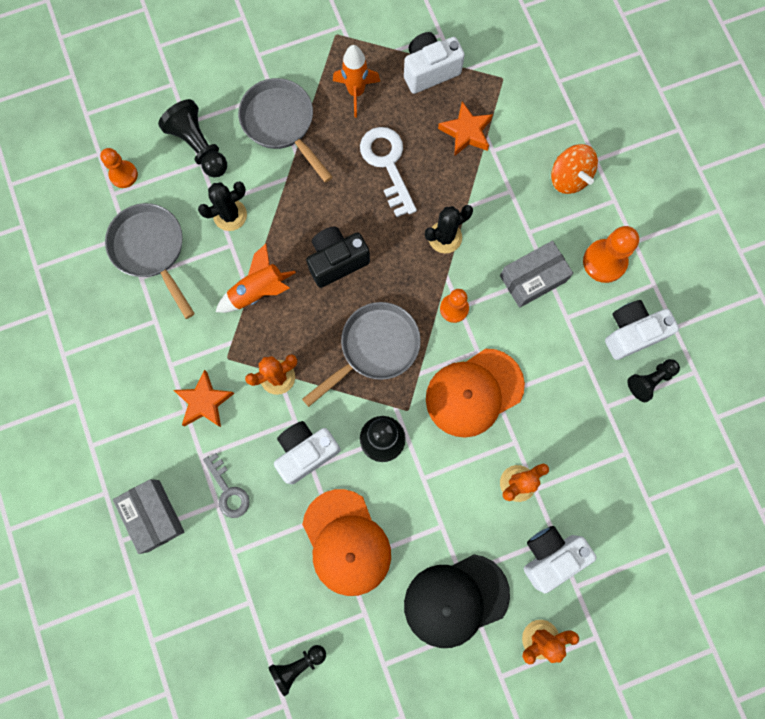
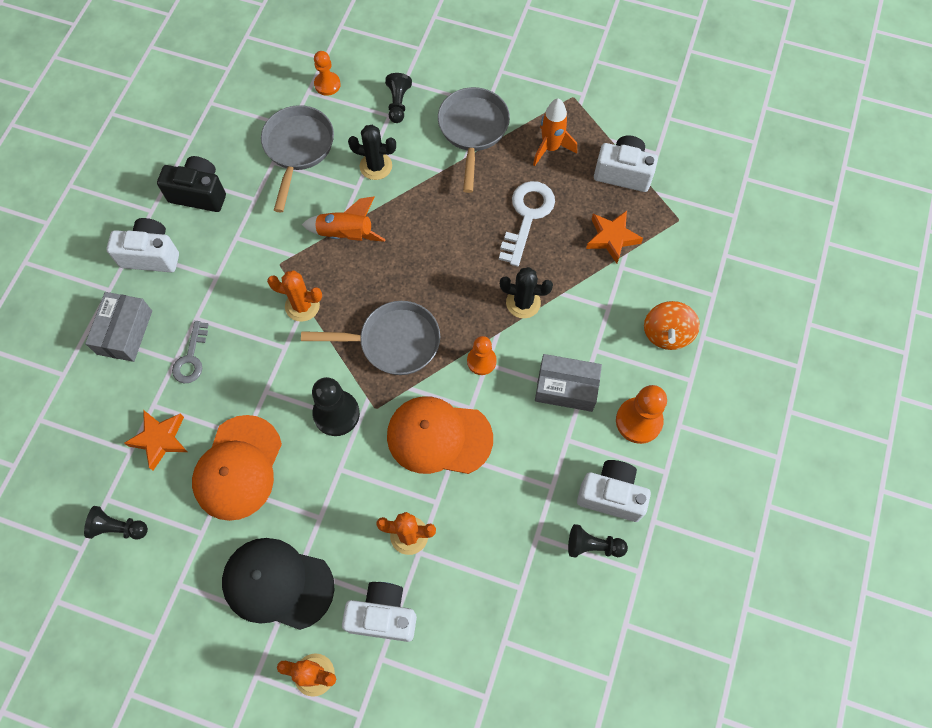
camera: 40 degrees right, 10 degrees down
black pawn [158,99,227,178] -> black pawn [385,73,412,123], size x0.65
orange star [174,370,235,427] -> orange star moved to [124,411,187,470]
white camera [274,421,341,484] -> white camera moved to [106,218,179,272]
black camera [306,227,370,288] -> black camera moved to [157,156,226,212]

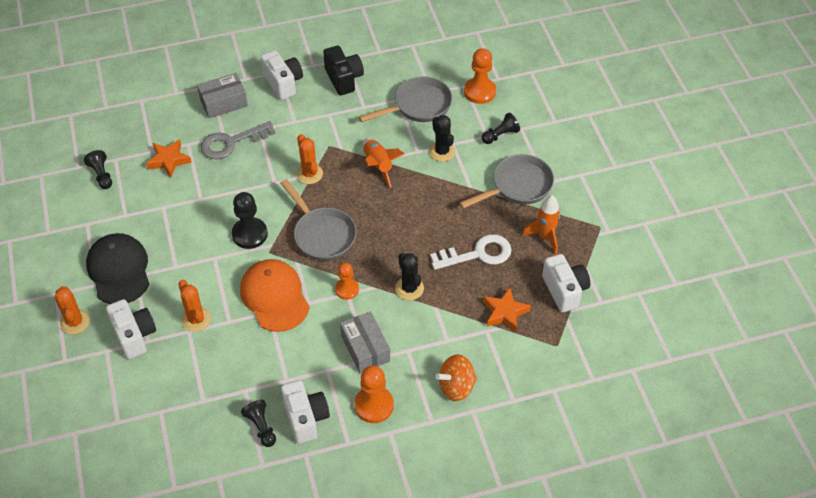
camera: 55 degrees right, 15 degrees down
grey key [172,321,209,383] -> grey key [201,121,276,159], size x1.55
orange cap [192,415,282,521] -> none
orange pawn [314,51,341,96] -> orange pawn [464,48,496,104], size x1.53

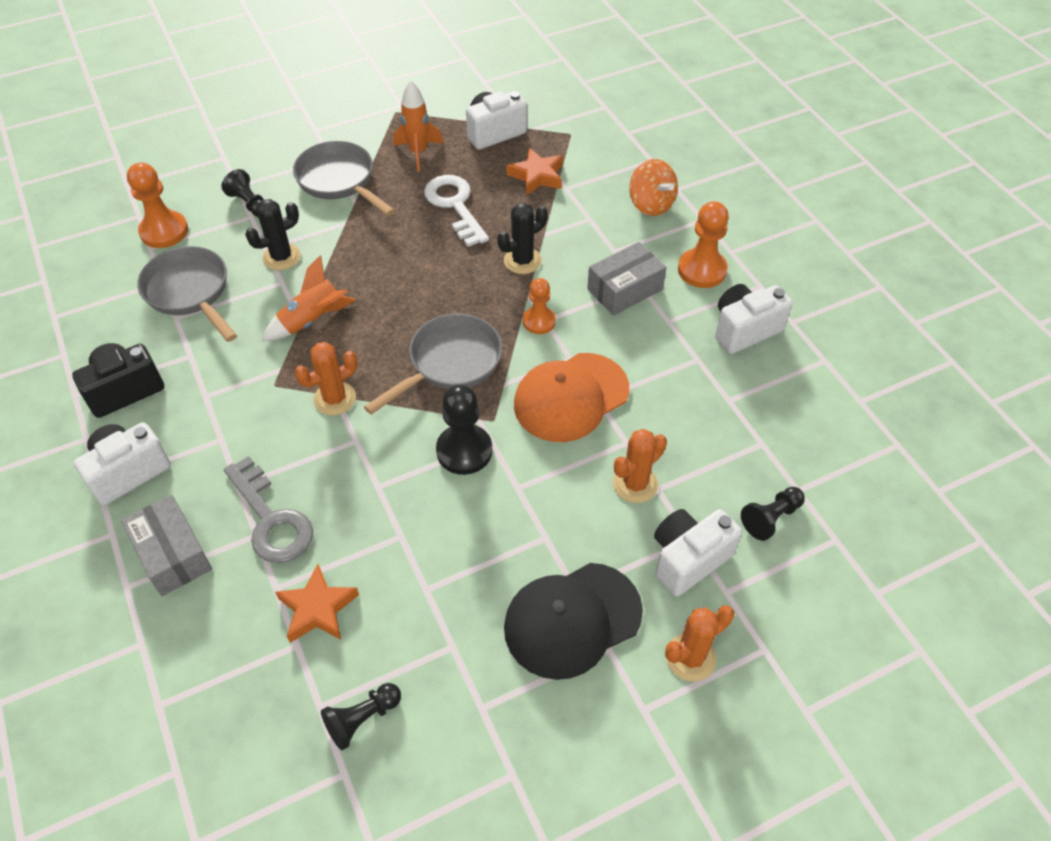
camera: 100 degrees left, 0 degrees up
black pawn [241,400,276,447] -> black pawn moved to [741,487,805,541]

